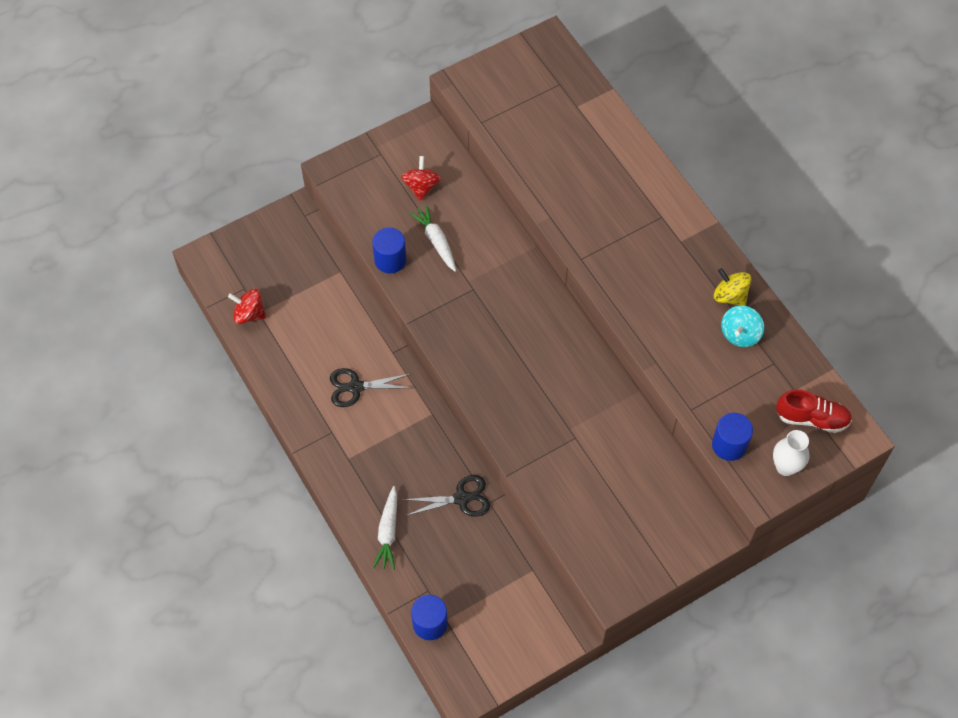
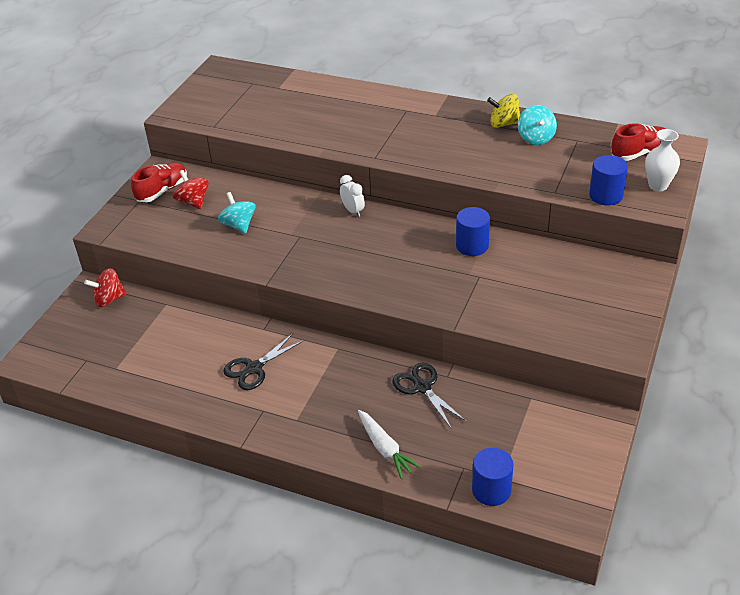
camera: 35 degrees left, 20 degrees down
red spinning top [228,289,266,324] -> red spinning top moved to [84,268,127,307]
blue cylinder [372,228,406,273] -> blue cylinder moved to [456,207,490,256]
black scissors [403,475,490,517] -> black scissors turned 75 degrees counterclockwise [392,363,467,429]
white carrot [409,204,456,272] -> turquoise spinning top [218,192,256,234]
none -> red shoe [131,162,187,202]
none -> white clock [340,175,365,217]

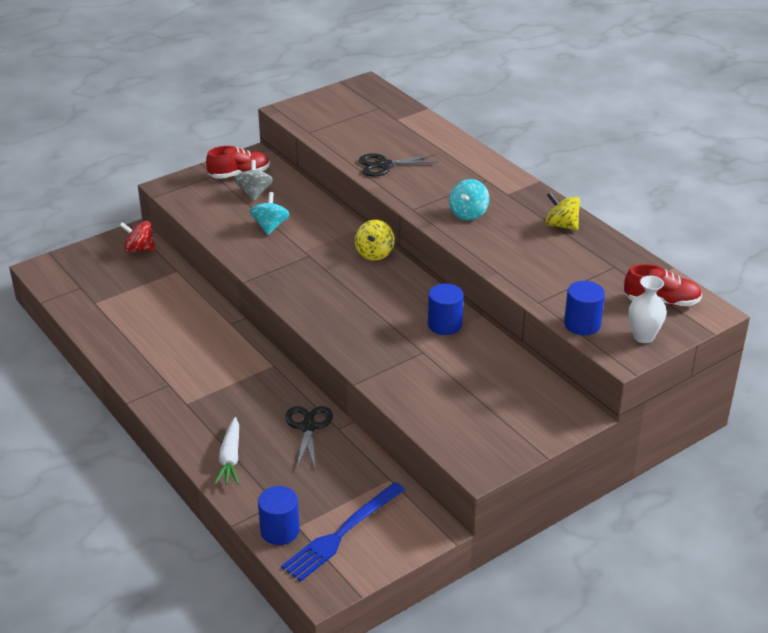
camera: 30 degrees right, 5 degrees down
red spinning top [173,170,209,209] -> grey spinning top [234,160,273,201]
black scissors [223,333,305,390] -> black scissors moved to [359,153,439,177]
white clock [340,175,365,217] -> yellow spinning top [355,220,395,261]
turquoise spinning top [518,105,557,145] -> turquoise spinning top moved to [449,179,489,220]
none -> blue fork [281,482,405,582]

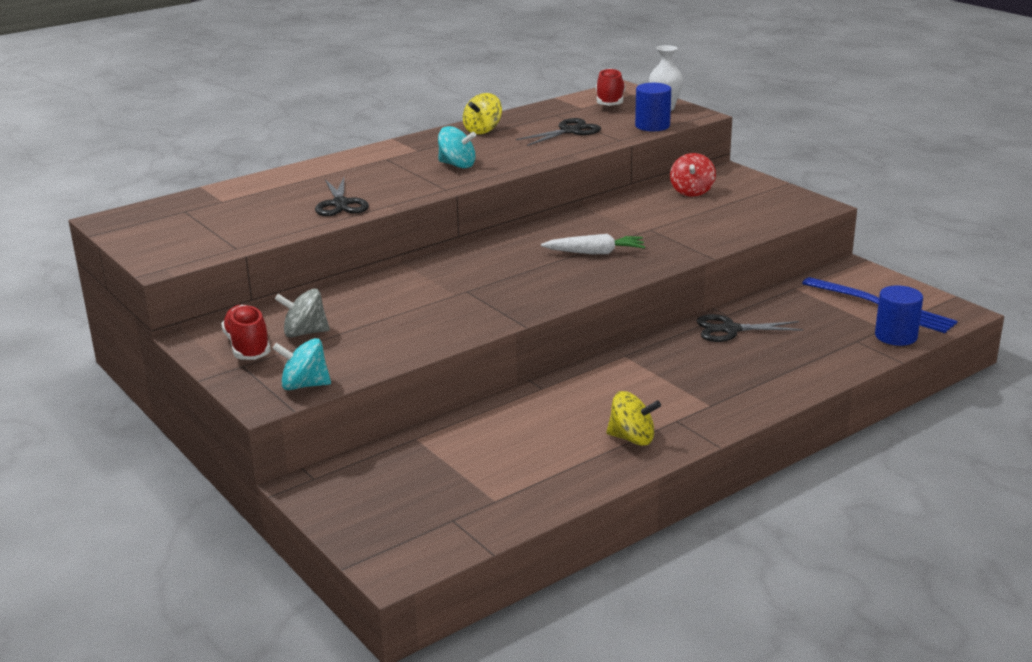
camera: 90 degrees left, 10 degrees down
red spinning top [119,221,155,252] -> red spinning top moved to [670,153,716,197]
white carrot [214,417,239,485] -> white carrot moved to [541,234,645,254]
turquoise spinning top [250,192,290,235] -> turquoise spinning top moved to [272,338,331,390]
yellow spinning top [355,220,395,261] -> yellow spinning top moved to [606,391,661,446]
blue cylinder [428,284,464,335] -> none
none -> black scissors [516,118,601,146]

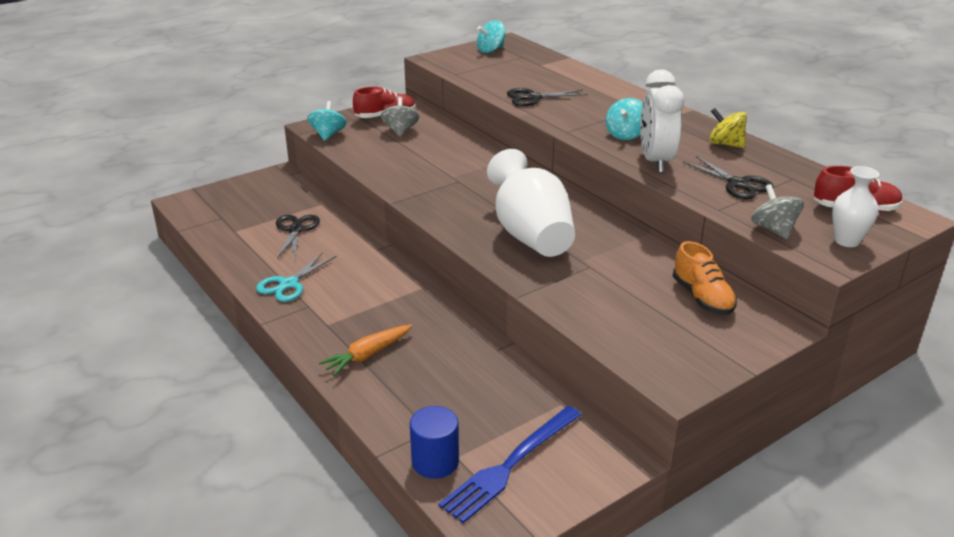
camera: 90 degrees right, 5 degrees up
white carrot [541,234,645,254] -> white vase [487,149,575,257]
yellow spinning top [606,391,661,446] -> turquoise scissors [256,252,336,302]
blue cylinder [635,83,671,131] -> grey spinning top [751,184,804,239]
red spinning top [670,153,716,197] -> orange shoe [673,241,737,315]
black scissors [697,314,804,342] -> black scissors moved to [276,215,320,258]
none -> orange carrot [319,325,412,376]
none -> turquoise spinning top [477,20,505,53]
none -> white clock [640,70,684,173]

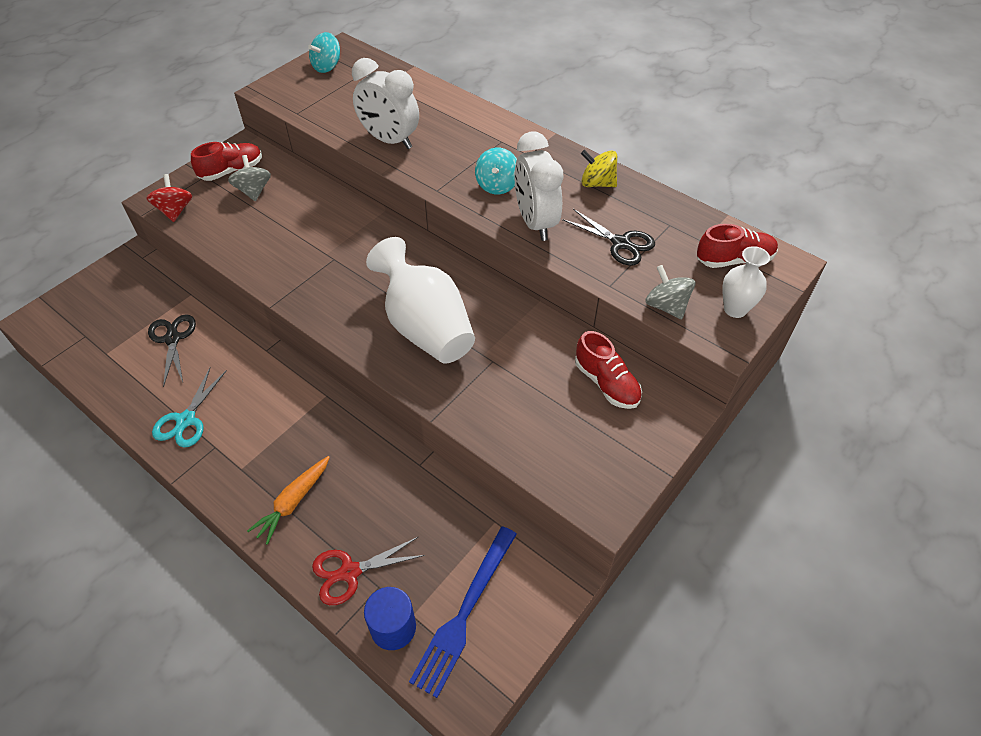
camera: 15 degrees left, 20 degrees up
turquoise spinning top [307,101,346,141] -> red spinning top [147,174,192,222]
black scissors [507,88,588,106] -> white clock [352,58,419,149]
orange shoe [673,241,737,315] -> red shoe [575,331,642,409]
none -> red scissors [312,537,425,605]

